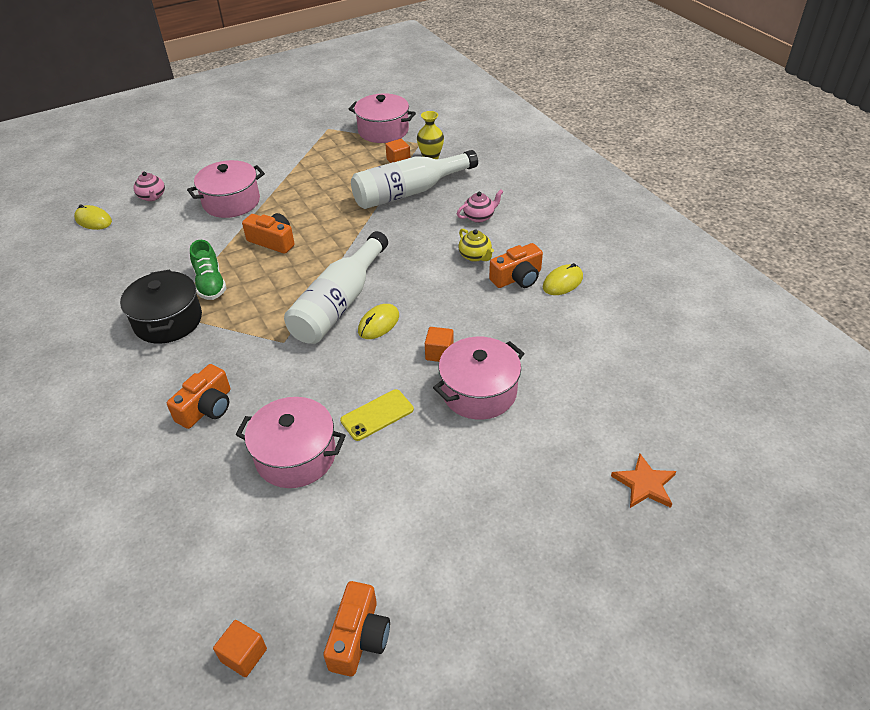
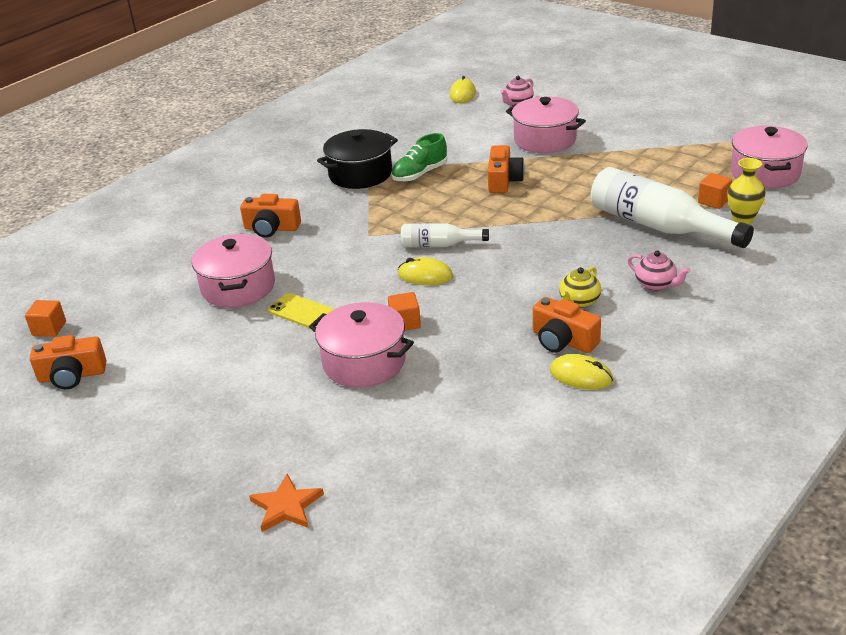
camera: 70 degrees right, 10 degrees down
white bottle [284,231,388,344] -> white bottle [401,223,489,247], size x0.53

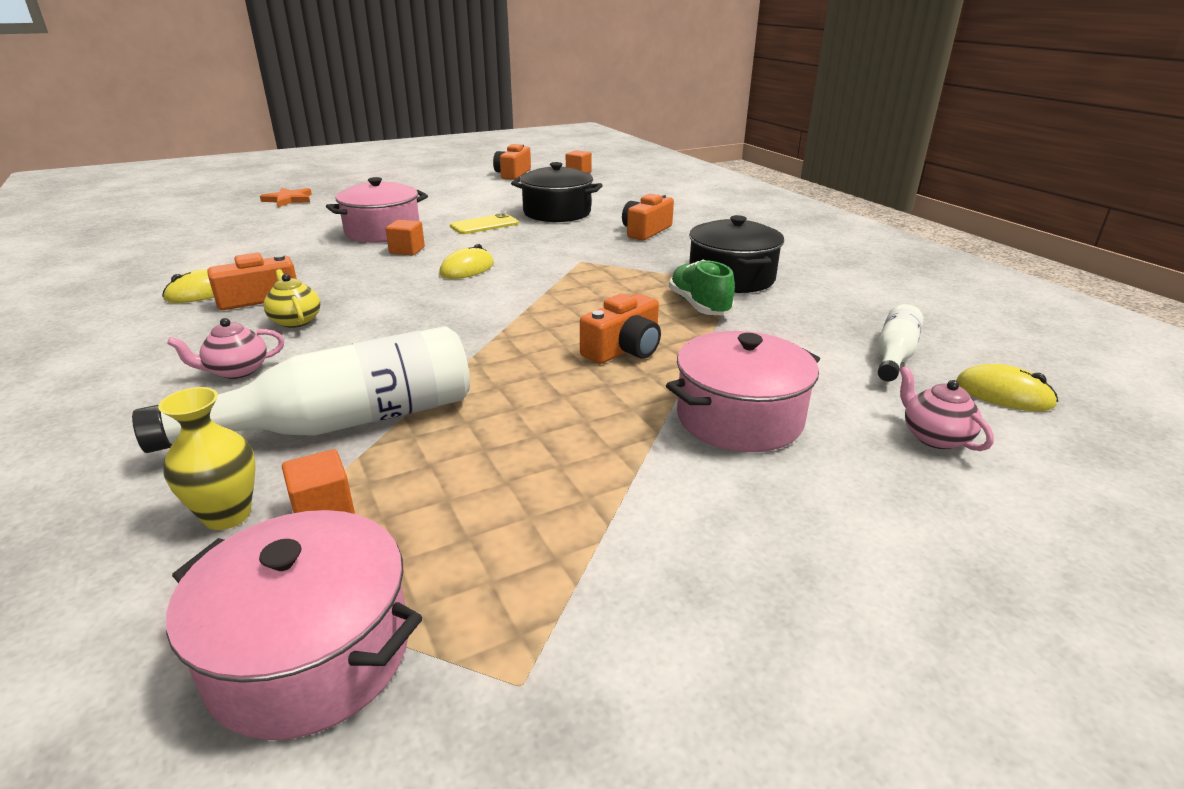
camera: 110 degrees right, 5 degrees down
pink pot [192,234,275,307] -> black pot [511,162,603,222]
white bottle [401,223,489,247] -> white bottle moved to [878,304,923,381]
orange camera [488,145,525,193] -> orange camera turned 75 degrees counterclockwise [580,294,661,364]

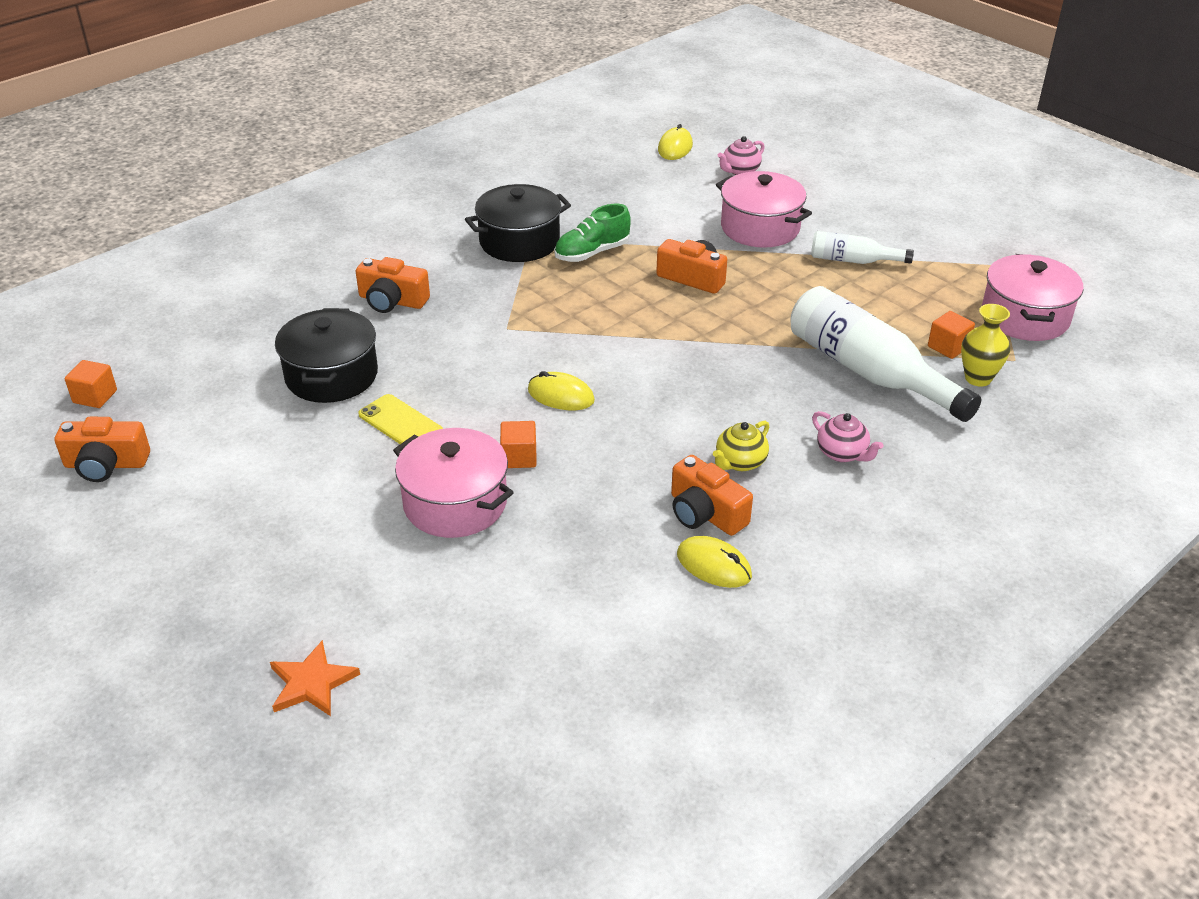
camera: 105 degrees left, 10 degrees up
white bottle [878,304,923,381] -> white bottle moved to [811,231,914,264]

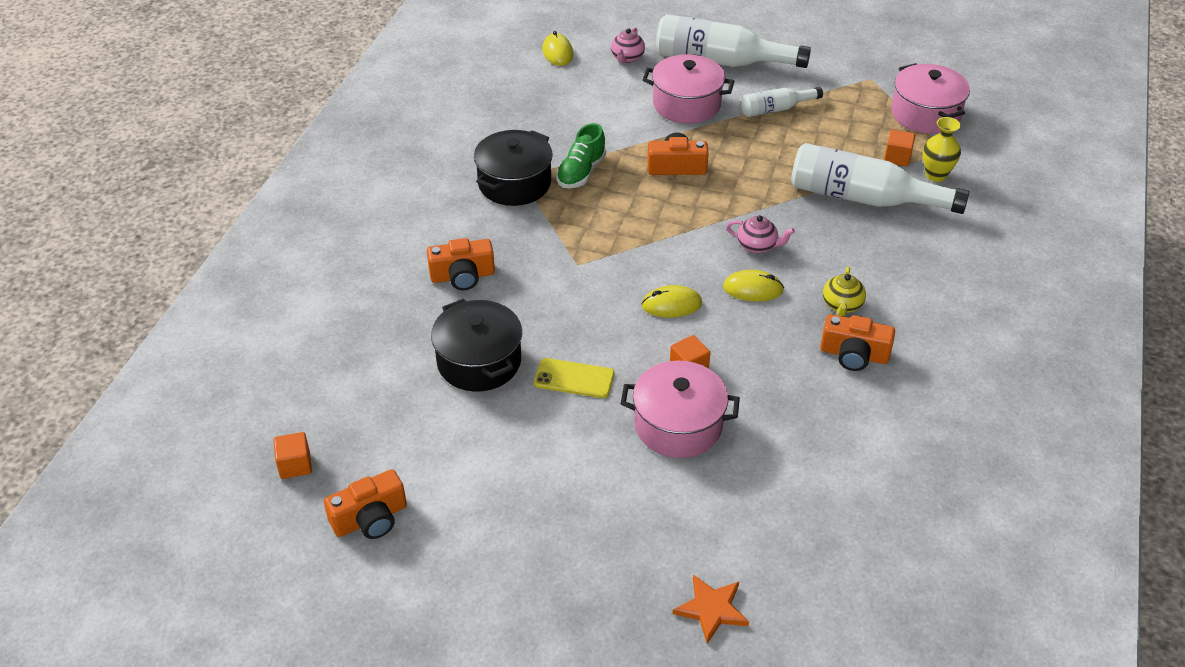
camera: 30 degrees left, 5 degrees up
yellow mouse [677,536,752,588] -> yellow mouse moved to [723,270,784,301]
pink teapot [812,411,883,462] -> pink teapot moved to [726,215,795,253]
none -> white bottle [656,14,811,68]

